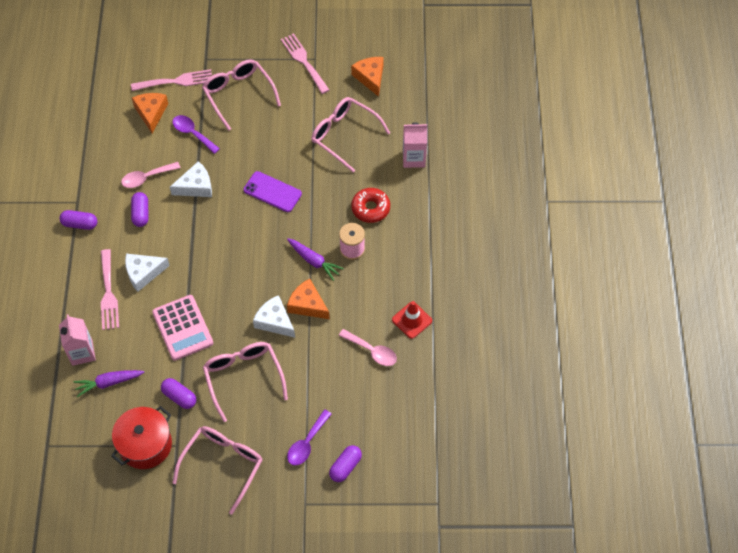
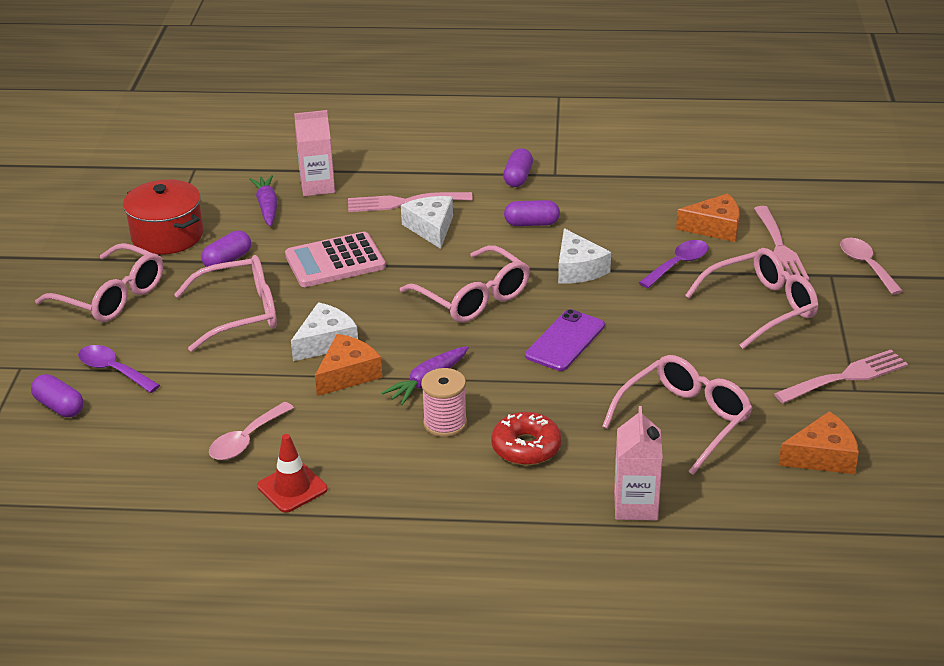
camera: 95 degrees right, 25 degrees down
pink spoon [121,162,180,188] -> pink spoon moved to [840,238,903,295]
none -> pink glasses [400,245,530,323]

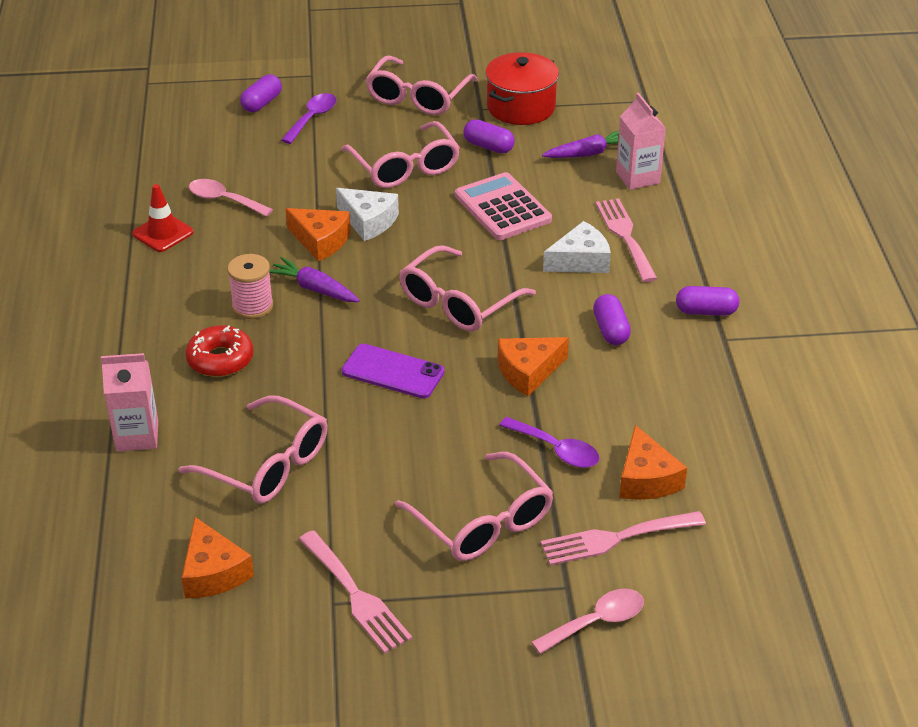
camera: 80 degrees right, 5 degrees up
white cheese [558,228,611,284] -> orange cheese [498,337,569,396]

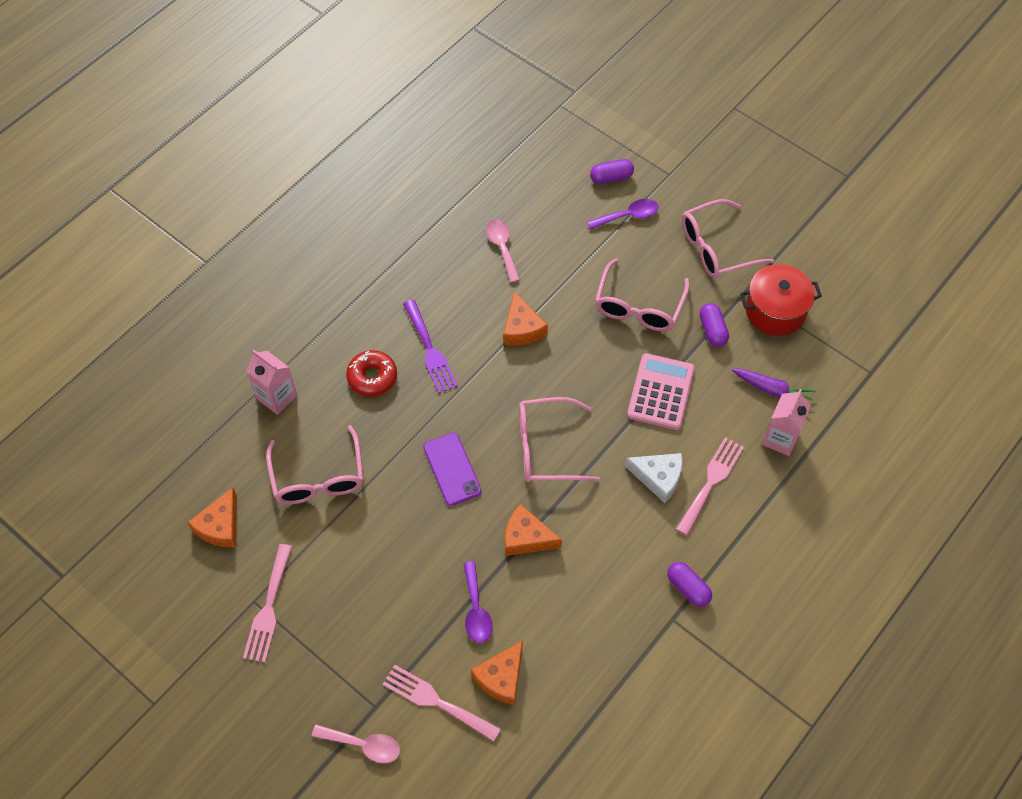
camera: 45 degrees right, 20 degrees up
red traffic cone [132,184,194,252] -> none
pink spool [227,254,273,319] -> purple fork [403,300,458,393]
purple carrot [269,257,360,302] -> none
white cheese [336,188,399,241] -> none
pink glasses [395,452,554,561] -> none
purple capsule [593,294,631,345] -> none

